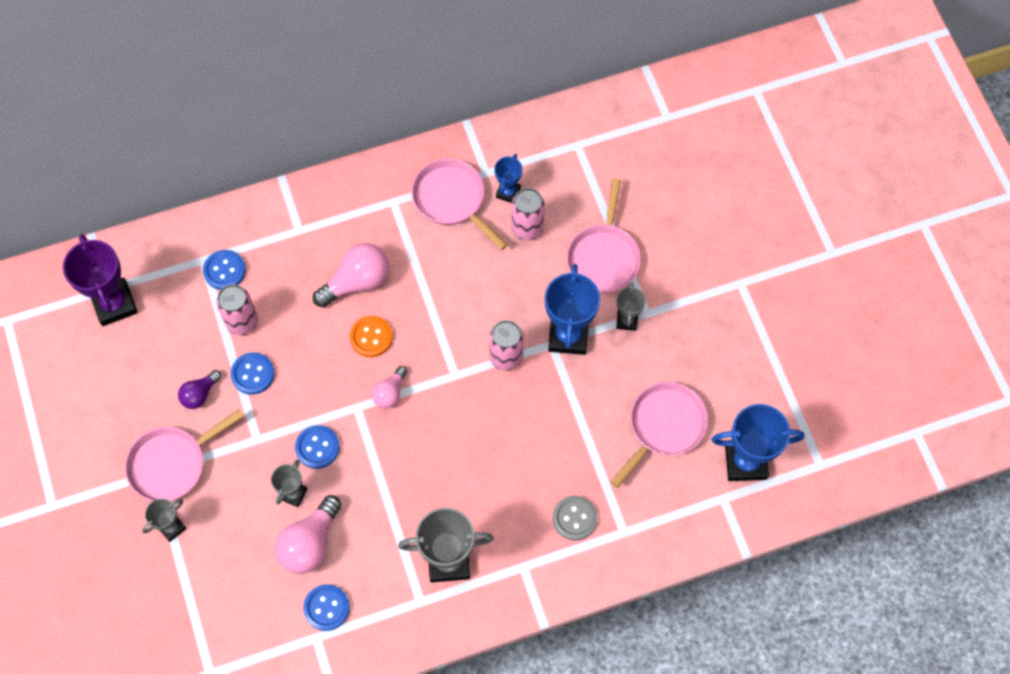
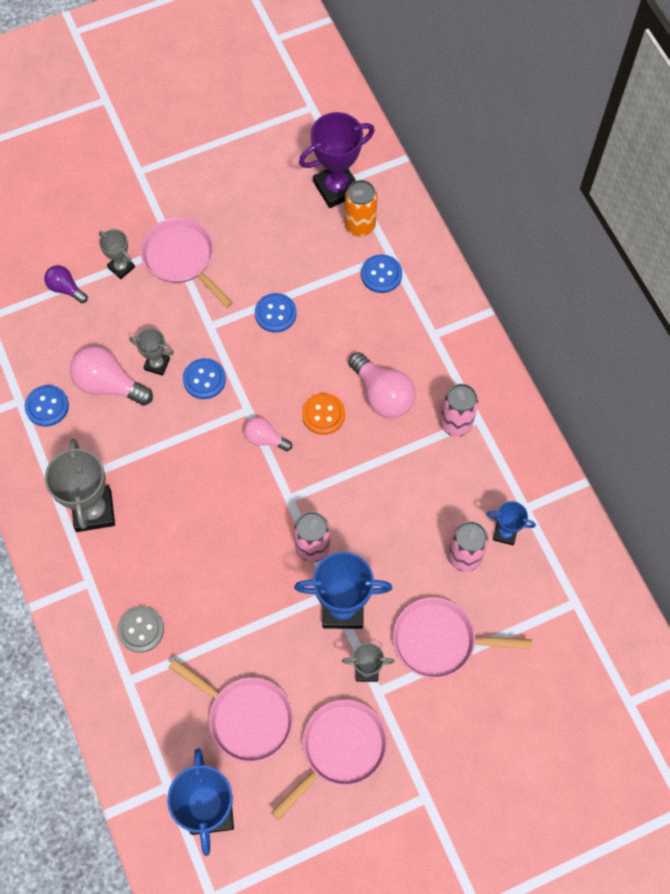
camera: 85 degrees right, 0 degrees up
purple light bulb [178,370,221,409] -> purple light bulb moved to [44,265,88,303]
pink can [216,284,258,335] -> pink can moved to [440,384,479,437]
pink pan [411,158,508,250] -> pink pan moved to [271,700,388,820]
none -> orange can [345,180,377,237]

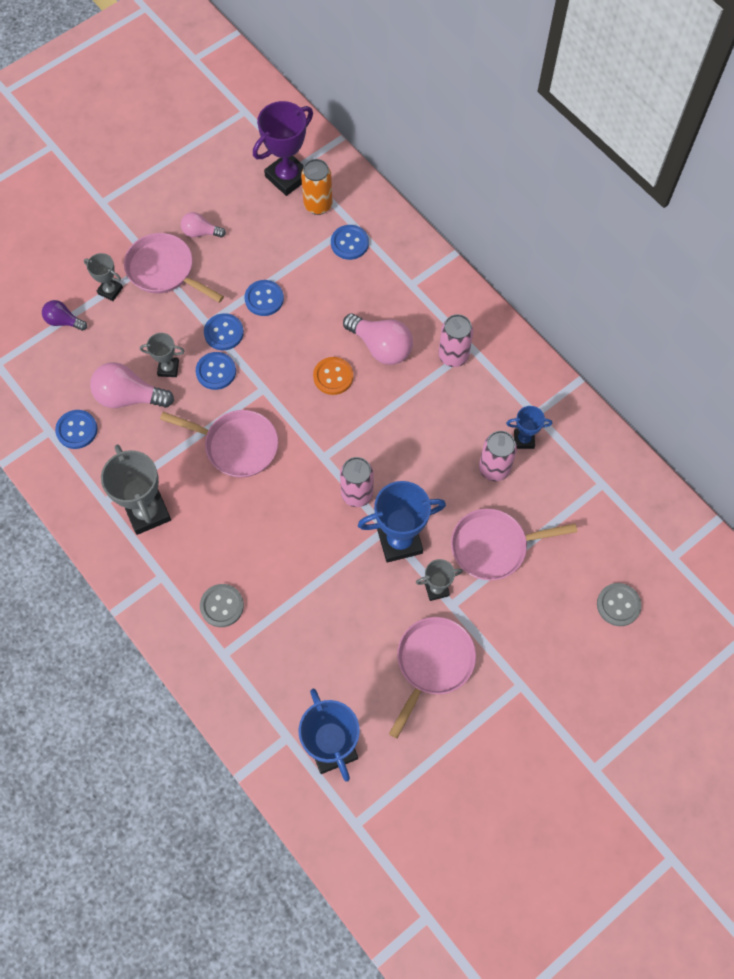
camera: 15 degrees left, 0 degrees up
pink pan [169,659,293,763] -> pink pan moved to [160,410,278,478]
pink light bulb [244,417,292,451] -> pink light bulb moved to [181,212,226,238]
none -> blue button [204,313,244,350]
none -> grey button [597,583,642,626]

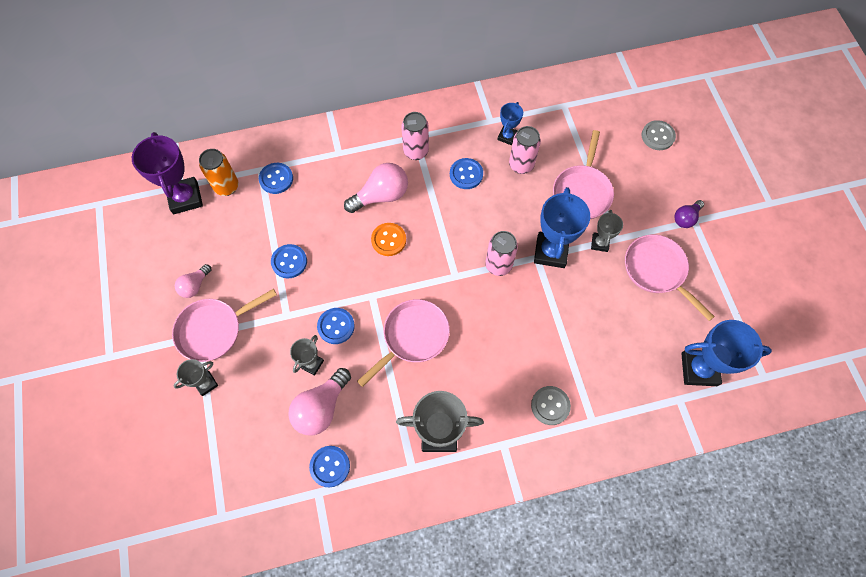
camera: 65 degrees left, 0 degrees up
purple light bulb [42,300,87,331] -> purple light bulb moved to [674,200,704,228]
blue button [204,313,244,350] -> blue button moved to [450,158,483,189]

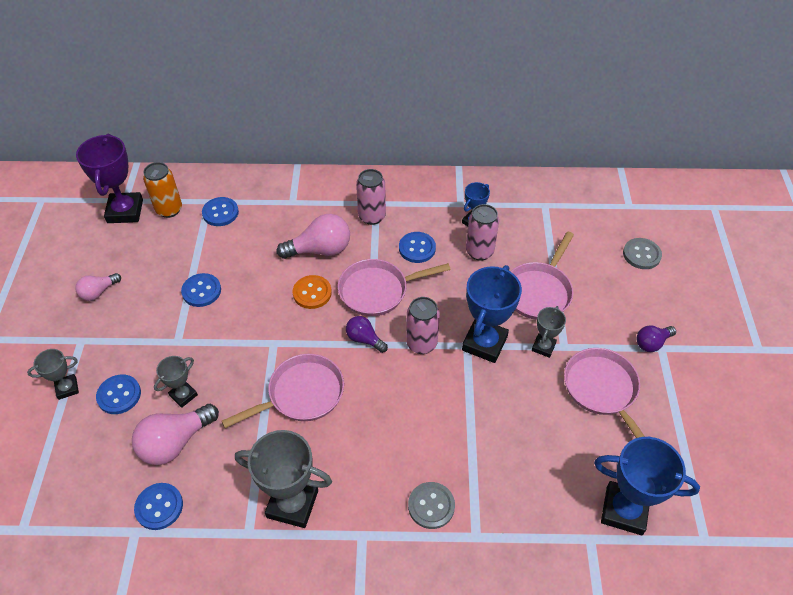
camera: 15 degrees right, 15 degrees down
pink pan [172,289,277,362] -> pink pan moved to [338,259,451,316]
blue button [317,308,355,344] -> blue button moved to [96,374,141,414]
none -> purple light bulb [346,316,388,353]

